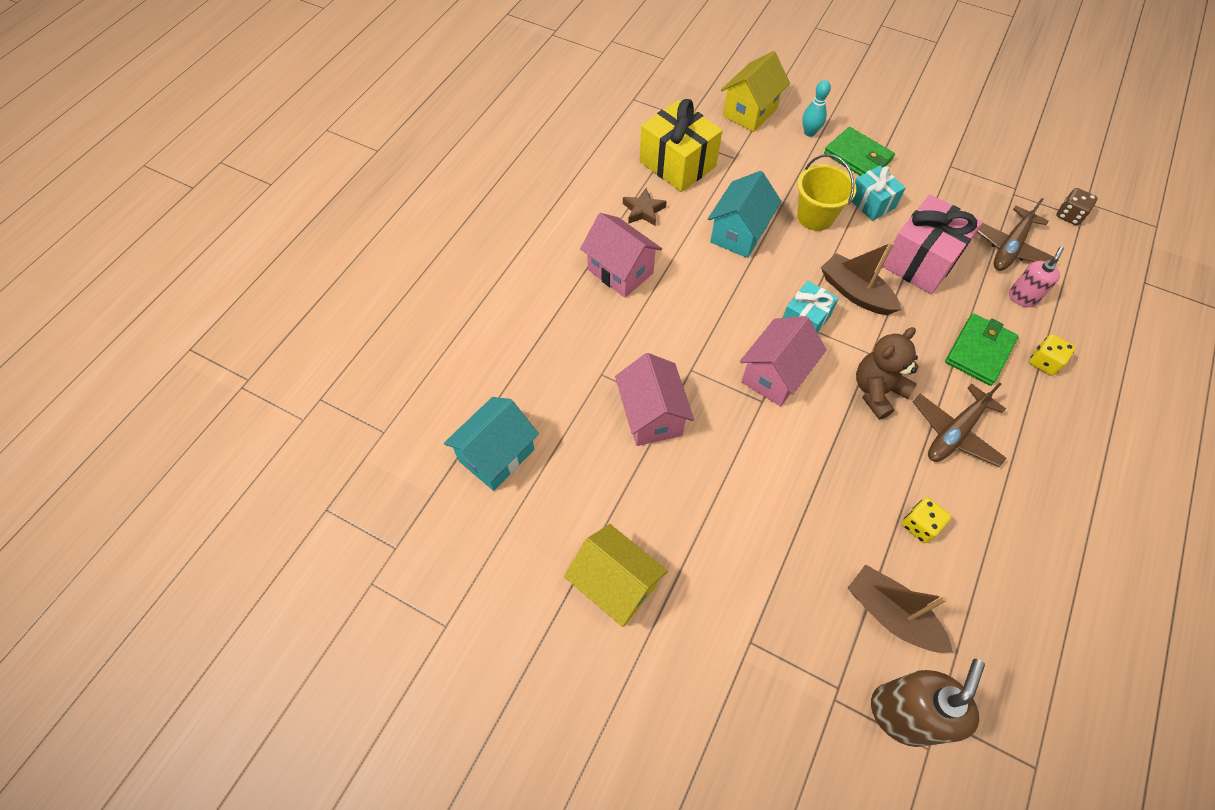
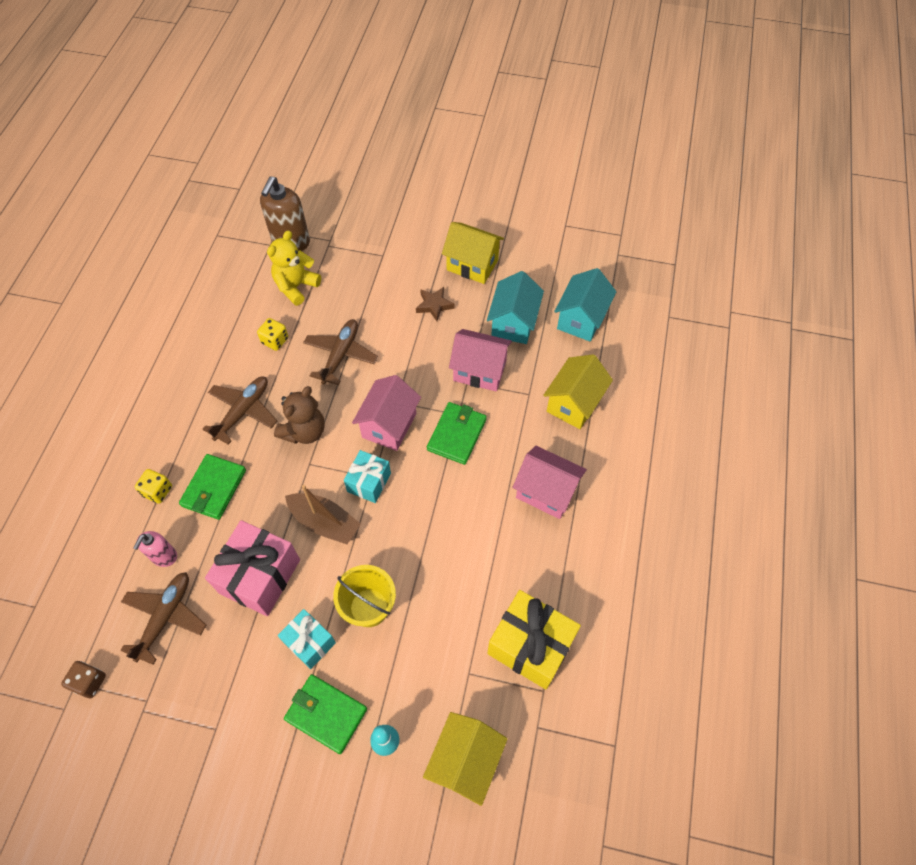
camera: 165 degrees right, 0 degrees up
pink house [615,353,694,446] -> pink house turned 45 degrees counterclockwise [449,329,512,391]
brown star [623,188,667,226] -> brown star moved to [416,287,454,321]
turquoise house [708,171,781,258] -> turquoise house moved to [487,271,544,344]
brown boat [848,564,953,653] -> yellow teddy bear [267,230,321,306]
none -> brown plane [303,319,378,385]
none -> green wallet [427,402,487,465]
none -> yellow house [543,354,613,429]

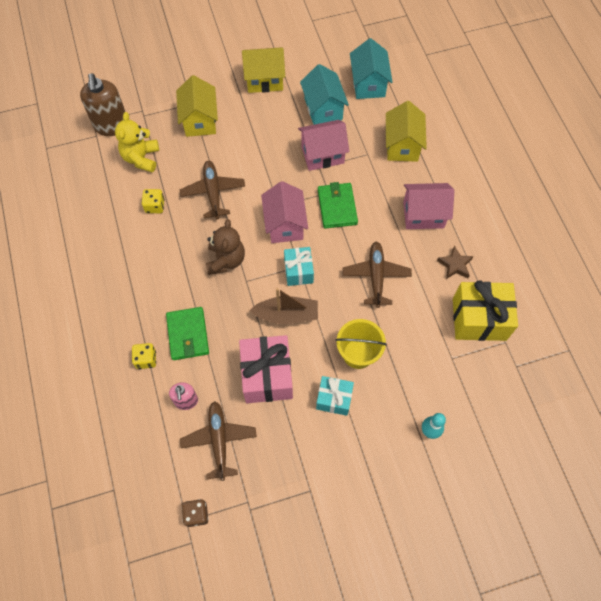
camera: 30 degrees left, 5 degrees up
brown plane [202,377,277,445] -> brown plane moved to [343,242,412,308]
green wallet [284,674,367,754] -> none
brown star [416,287,454,321] -> brown star moved to [437,246,474,279]
yellow house [423,712,508,806] -> yellow house moved to [176,75,218,137]

